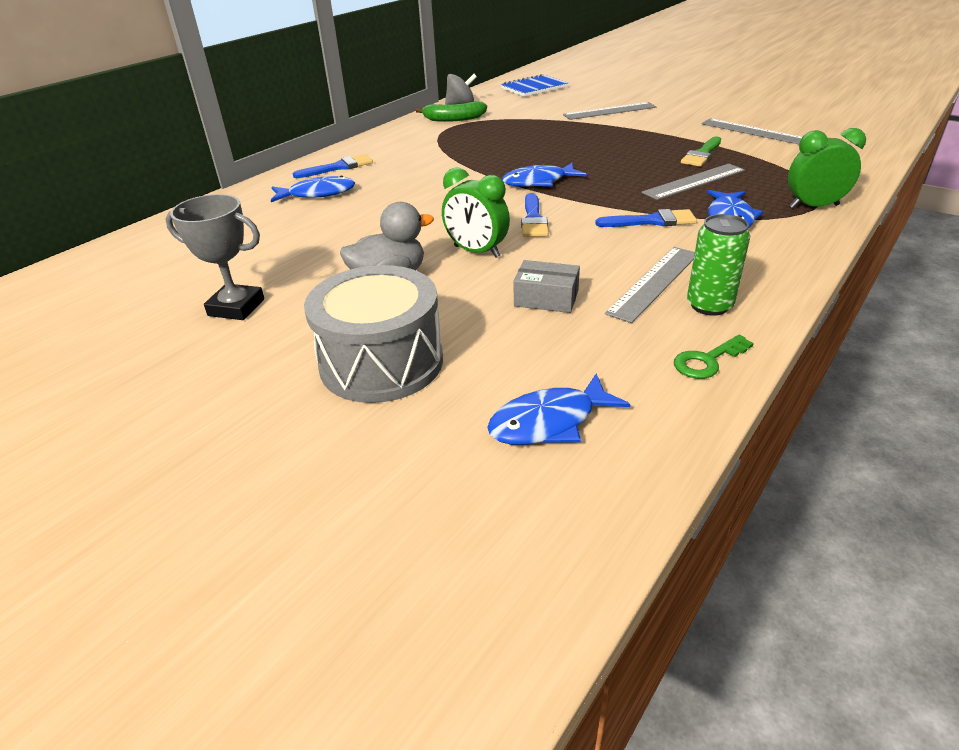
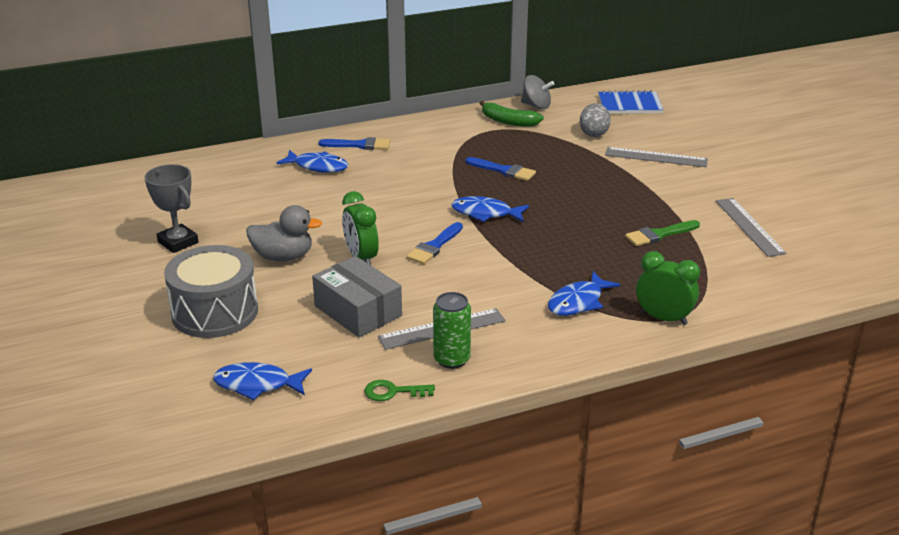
camera: 30 degrees right, 5 degrees down
grey box [514,260,580,313] -> grey box [312,256,402,337], size x1.64
blue brush [595,209,697,227] -> blue brush moved to [466,157,536,181]
grey ruler [642,164,745,200] -> none
none -> grey egg [580,103,611,137]

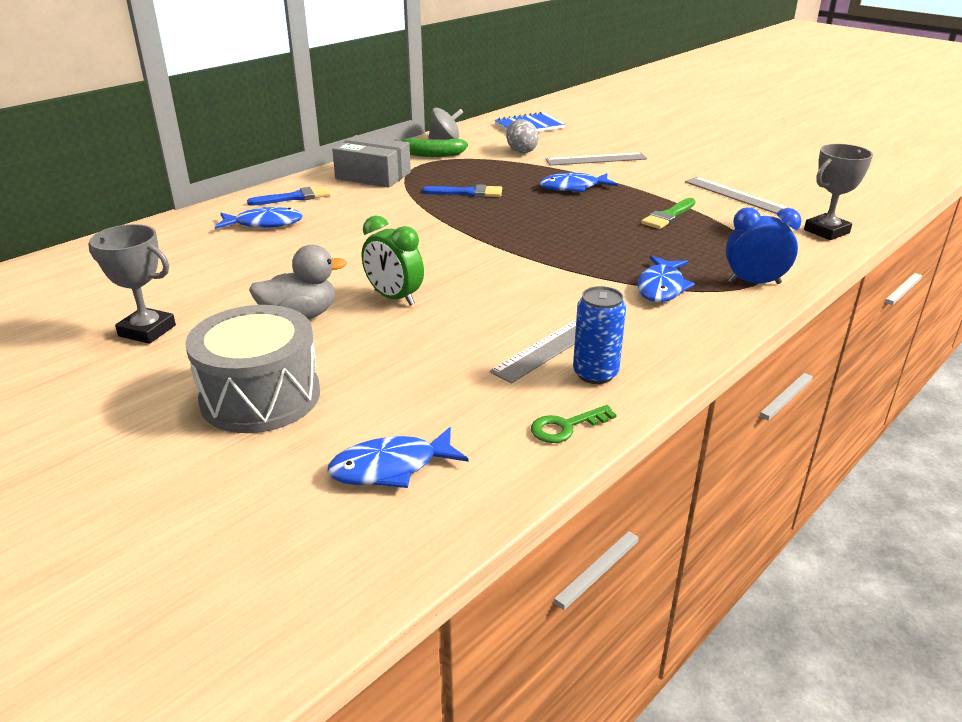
camera: 25 degrees left, 0 degrees up
grey box [312,256,402,337] -> grey box moved to [332,135,411,188]
blue brush [406,222,463,264] -> none
green can [433,292,471,369] -> blue can [573,286,626,384]
blue fish [451,196,529,222] -> blue fish moved to [540,173,618,192]
green clock [636,251,700,325] -> blue clock [726,207,802,284]
none -> grey trophy [804,144,873,240]

